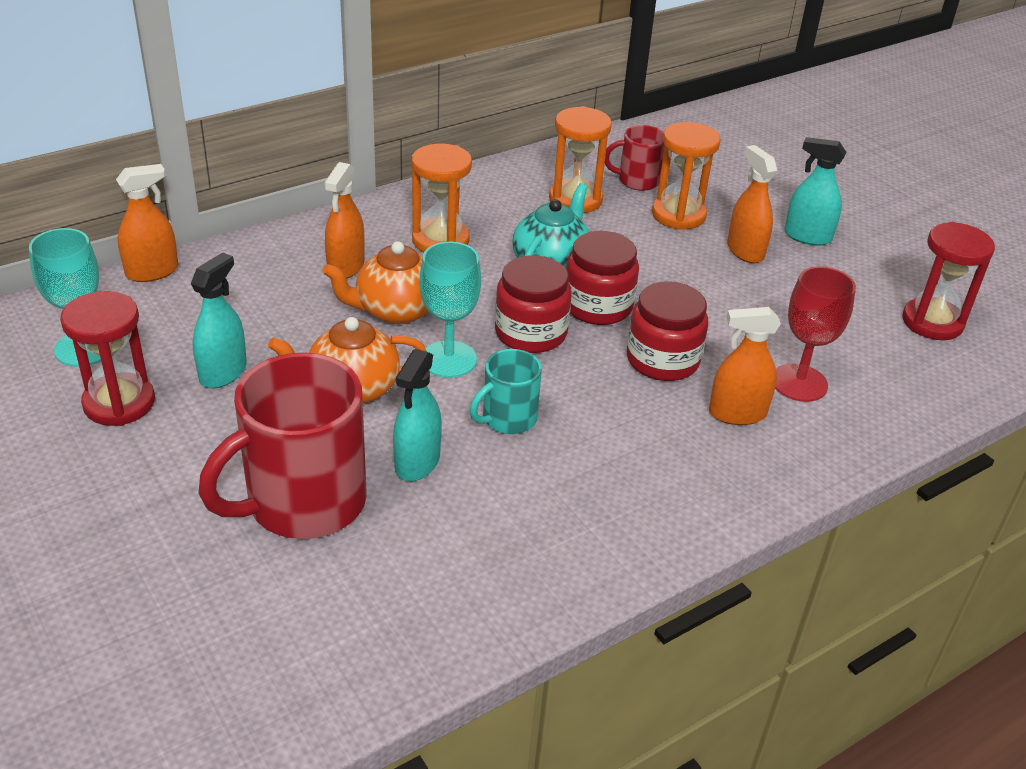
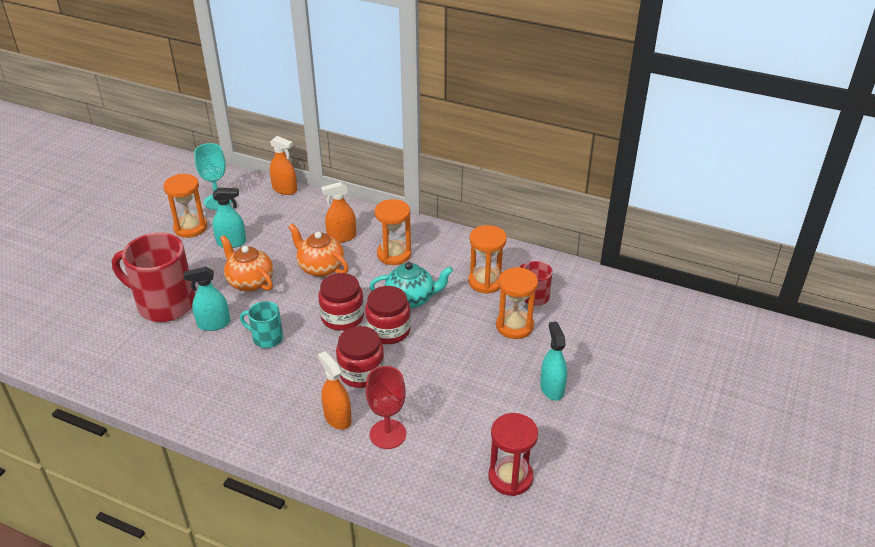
camera: 60 degrees right, 0 degrees up
red hourglass [60,291,155,426] -> orange hourglass [163,174,207,238]
turquoise goblet [420,242,481,378] -> none
orange spray bottle [727,145,777,263] -> none

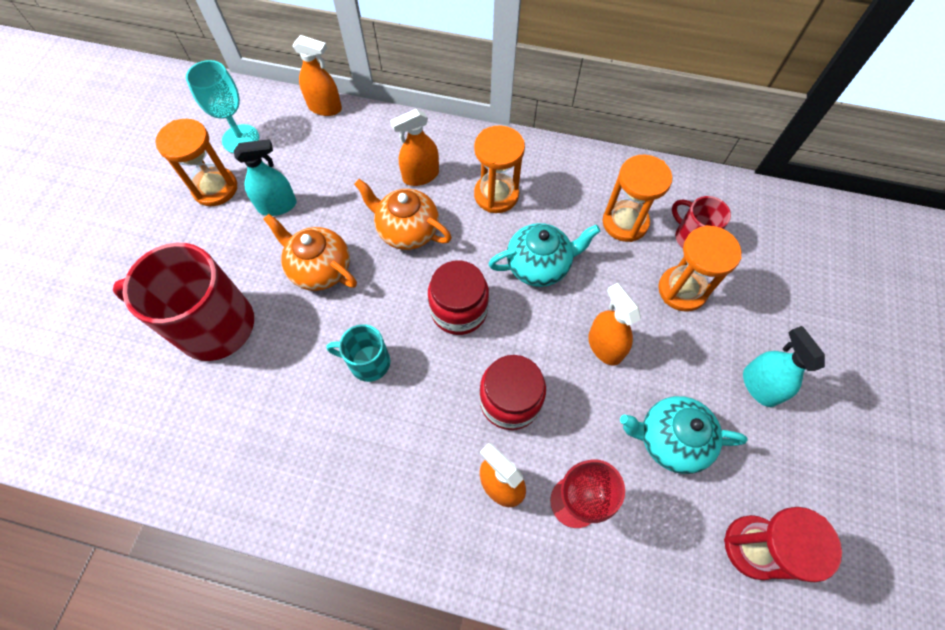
camera: 10 degrees left, 25 degrees up
turquoise spray bottle [184,267,230,331] -> none
red jar [365,286,411,344] -> none
none -> orange spray bottle [588,283,641,365]
none -> turquoise teapot [620,396,748,474]

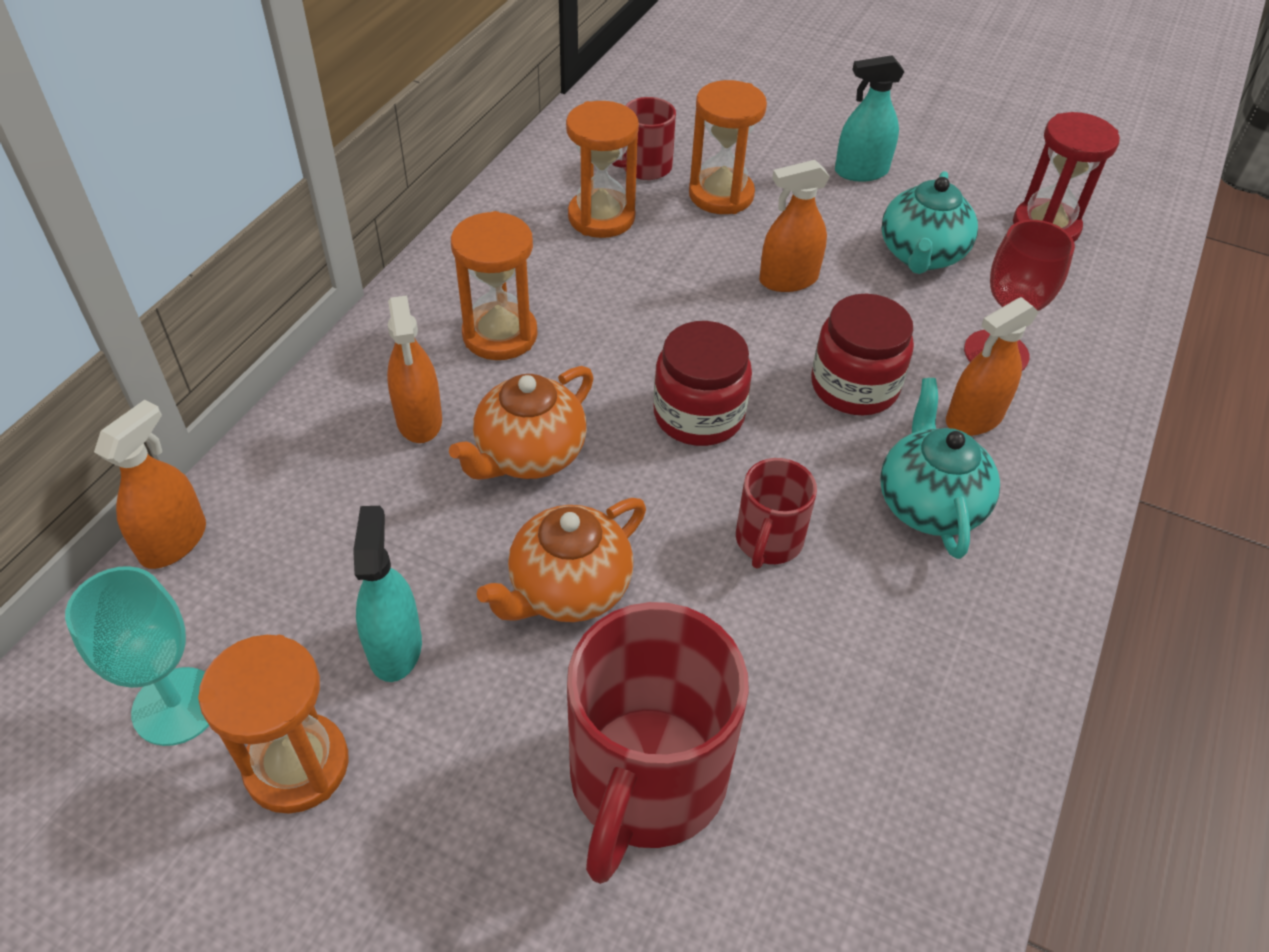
camera: 80 degrees left, 15 degrees down
turquoise mug [326,324,390,382] -> red mug [736,458,817,569]
turquoise teapot [489,223,600,287] -> turquoise teapot moved to [880,378,1000,559]

